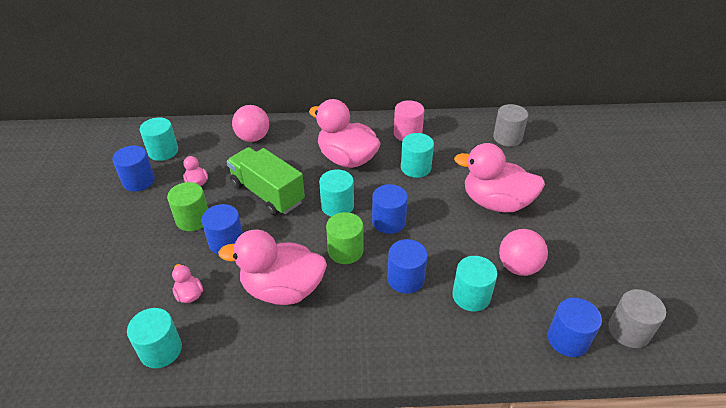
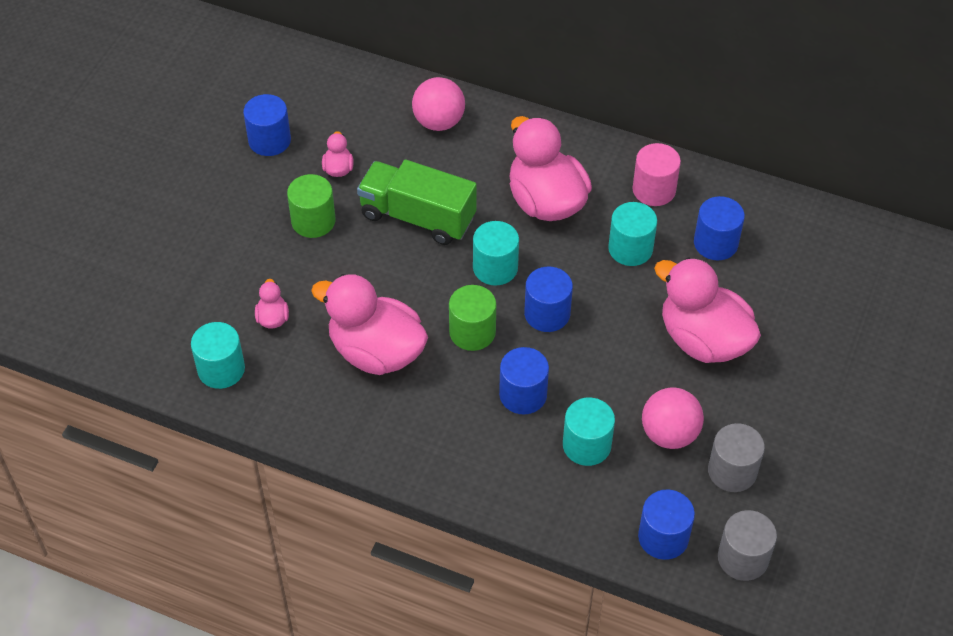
camera: 25 degrees right, 10 degrees up
turquoise cylinder [140,117,178,161] -> none
blue cylinder [202,204,243,255] -> blue cylinder moved to [694,196,745,260]
green truck [227,147,305,216] -> green truck turned 45 degrees counterclockwise [357,159,477,245]
grey cylinder [493,104,528,146] -> grey cylinder moved to [708,423,765,492]

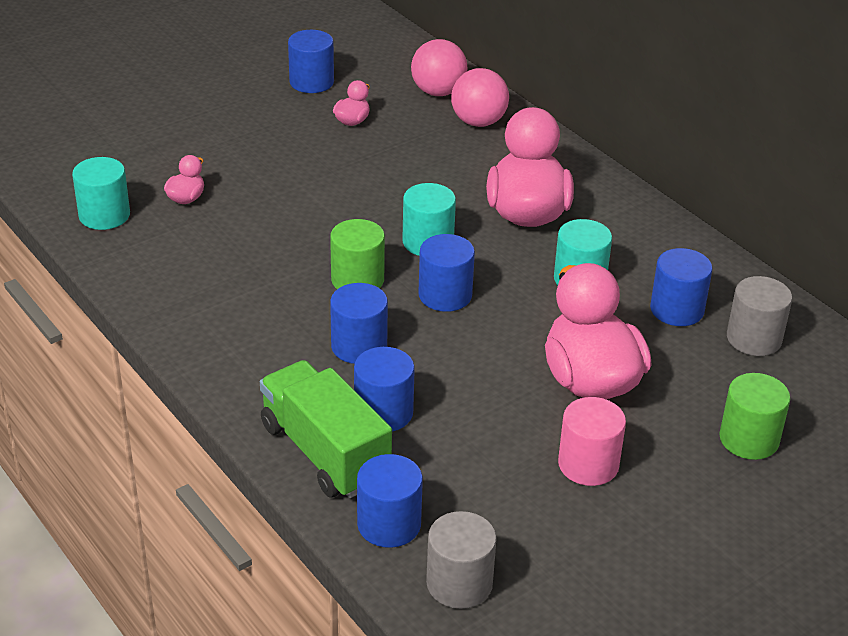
camera: 30 degrees right, 15 degrees down
green cylinder [287,174,335,238] -> green cylinder moved to [719,373,790,460]
pink duck [311,274,428,375] -> none
green truck [357,159,477,245] -> green truck moved to [260,360,392,498]
turquoise cylinder [563,397,615,466] -> blue cylinder [354,347,415,432]
pink cylinder [632,143,681,206] -> pink cylinder moved to [558,397,626,486]
pink ball [642,387,704,449] -> pink ball moved to [411,39,468,96]
grey cylinder [708,423,765,492] -> grey cylinder moved to [727,276,792,356]

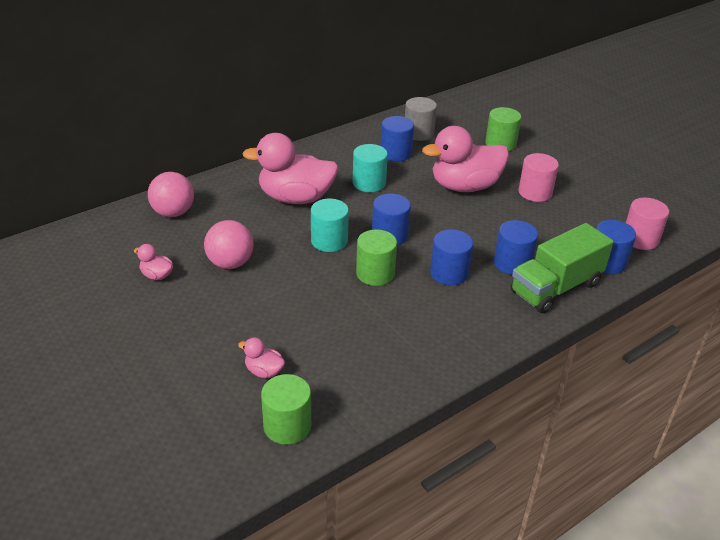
camera: 90 degrees left, 0 degrees up
turquoise cylinder [72,157,130,230] -> green cylinder [261,374,311,445]
blue cylinder [288,30,334,93] -> none
pink ball [411,39,468,96] -> pink ball moved to [204,220,254,269]
grey cylinder [426,511,497,609] -> pink cylinder [626,198,669,250]

